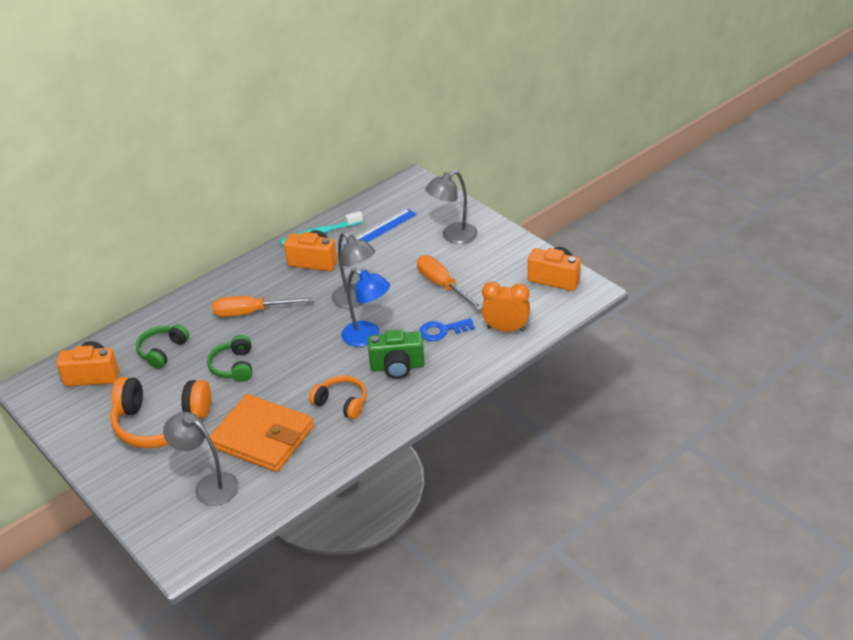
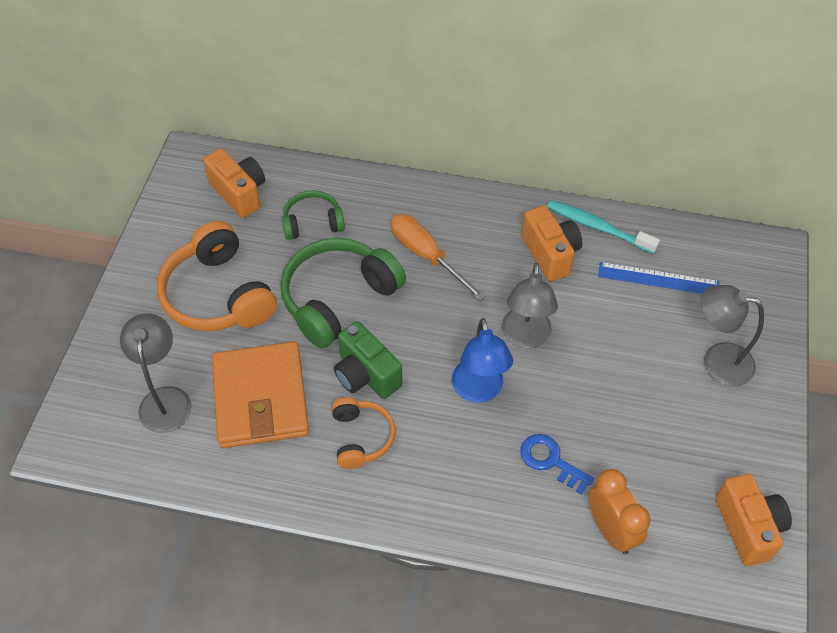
camera: 50 degrees right, 15 degrees up
green headphones [207,335,252,382] -> green headphones [280,238,406,349], size x1.79
green camera [368,330,425,379] -> green camera moved to [334,321,403,399]
orange screwdriver [417,255,482,311] -> none

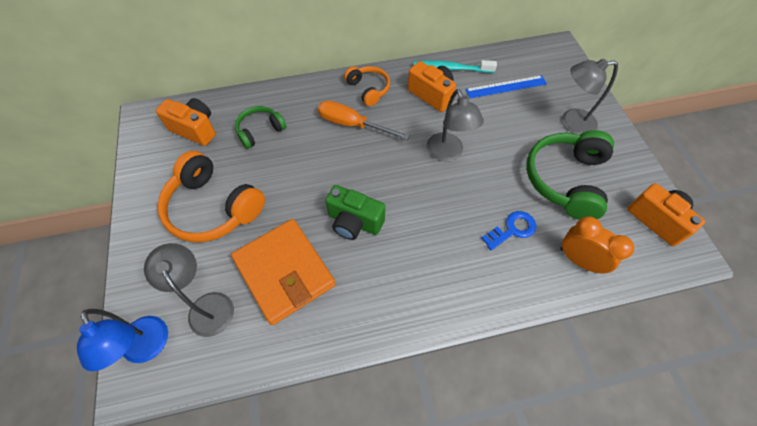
camera: 25 degrees left, 5 degrees up
green headphones [280,238,406,349] -> green headphones moved to [526,130,614,220]
orange headphones [332,397,395,469] -> orange headphones moved to [344,66,390,106]
blue lamp [452,318,513,403] -> blue lamp moved to [77,309,168,371]
blue key [520,434,594,495] -> blue key turned 135 degrees clockwise [481,211,536,250]

